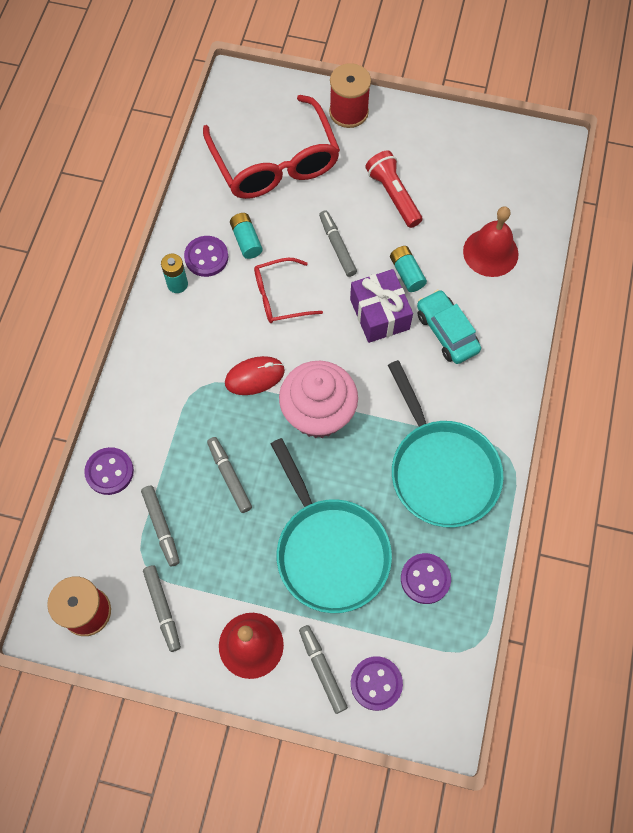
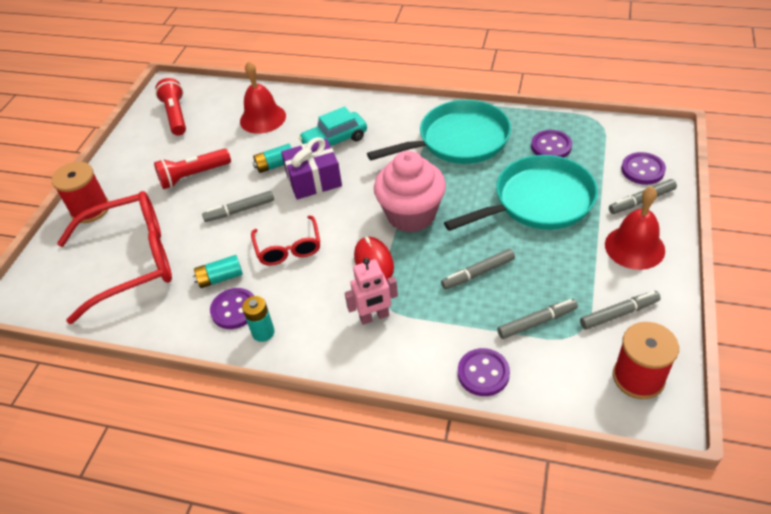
camera: 85 degrees left, 20 degrees down
none -> red flashlight [155,78,186,136]
none -> pink robot [345,258,398,325]

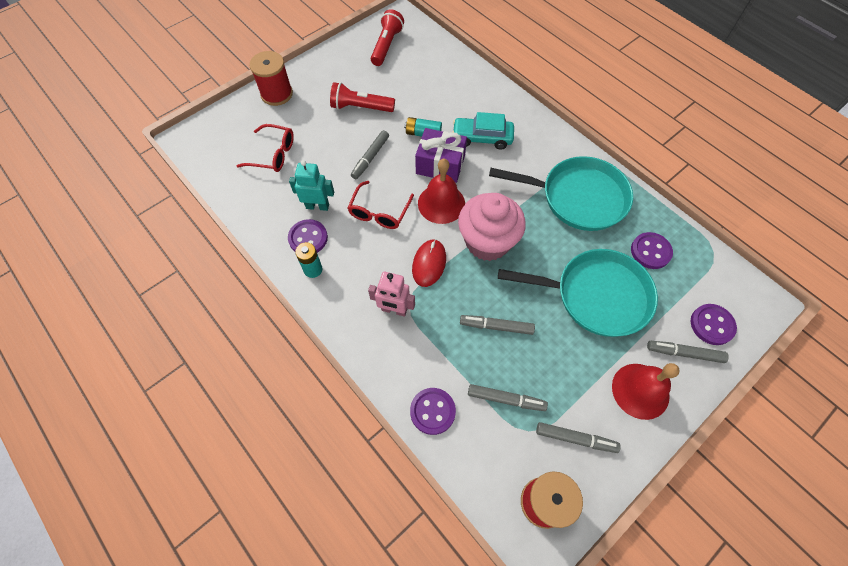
camera: 30 degrees right, 15 degrees up
red glasses [57,191,172,324] -> red glasses [237,124,294,172], size x0.52
turquoise battery [193,255,243,288] -> turquoise robot [289,160,334,211]
grey marker [202,191,274,222] -> grey marker turned 75 degrees counterclockwise [351,130,389,179]
red bell [240,61,286,134] -> red bell moved to [418,159,465,224]

